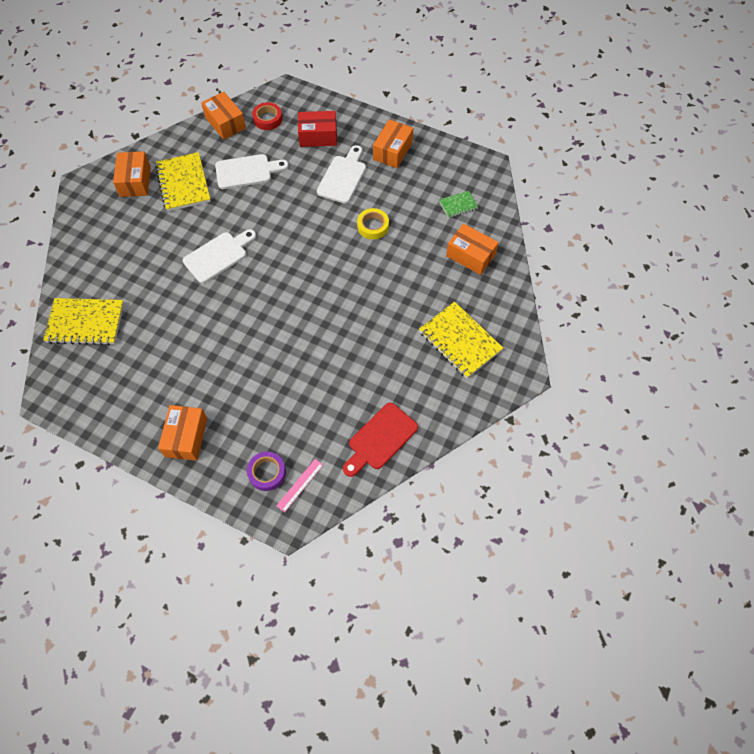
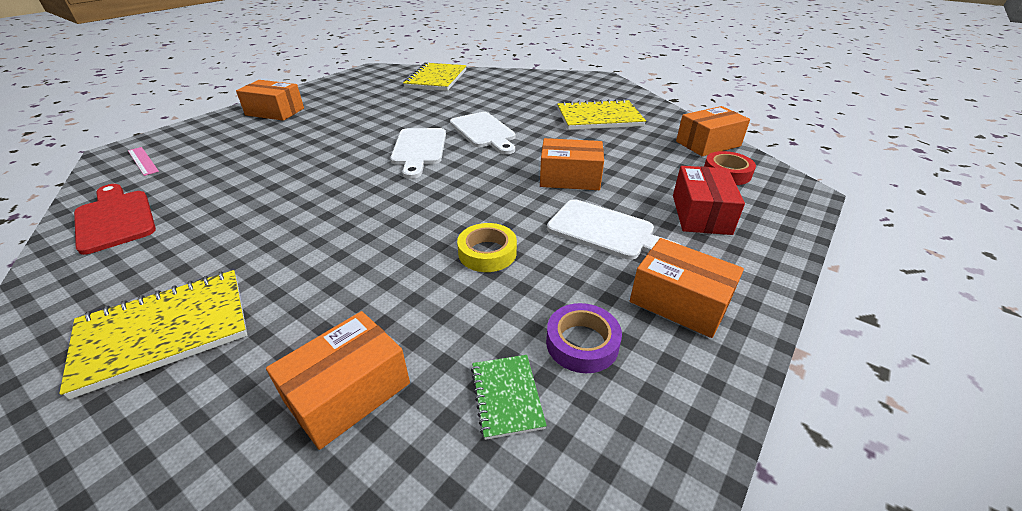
camera: 100 degrees right, 25 degrees down
orange box [113,151,151,197] -> orange box moved to [540,138,604,190]
white cutting board [215,154,289,189] -> white cutting board moved to [390,128,446,179]
purple tape [247,452,286,491] -> purple tape moved to [546,303,622,373]

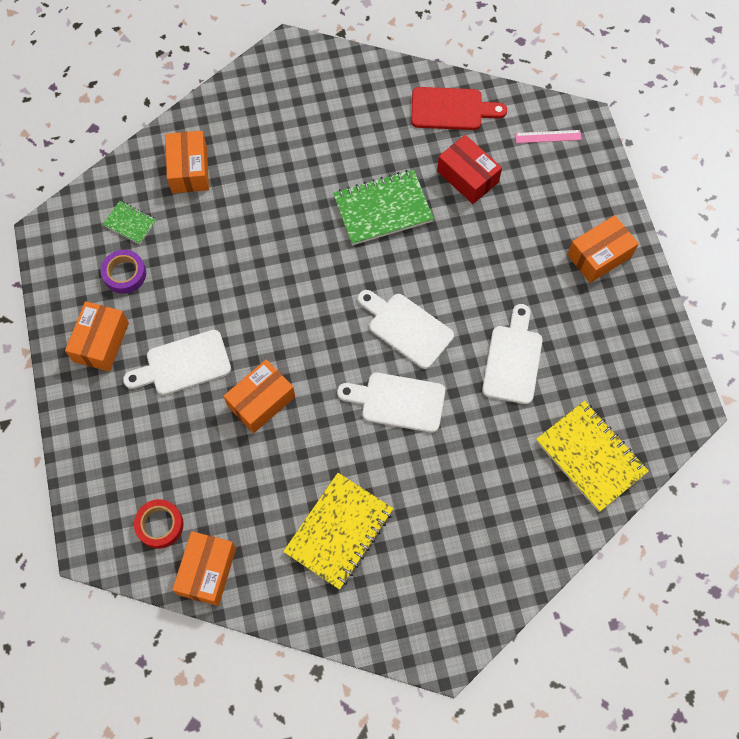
camera: 130 degrees right, 30 degrees up
yellow notebook [59,270,247,399] -> none
yellow tape [457,223,517,272] -> none
orange box [630,238,744,338] -> orange box turned 60 degrees counterclockwise [65,301,129,372]
red box [673,166,745,235] -> red box moved to [437,135,502,204]
none -> green notebook [333,169,434,245]
none -> white cutting board [482,304,543,404]

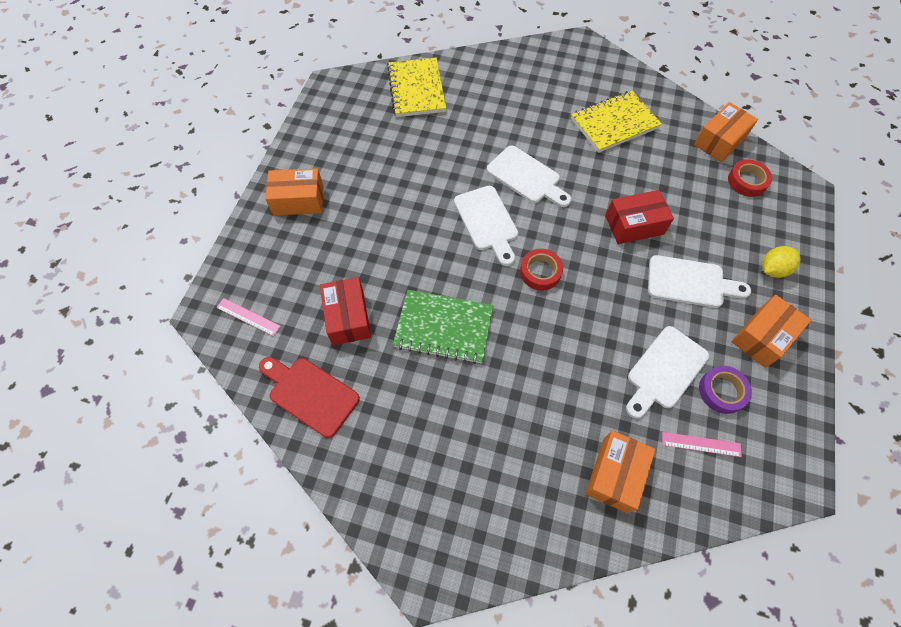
camera: 150 degrees left, 5 degrees down
green notebook [103,201,156,244] -> pink ruler [662,432,742,457]
orange box [223,359,295,433] -> red box [605,190,674,244]
white cutting board [482,304,543,404] -> white cutting board moved to [626,326,709,419]
none -> red tape [520,249,563,290]
none -> yellow lemon [762,246,800,278]

